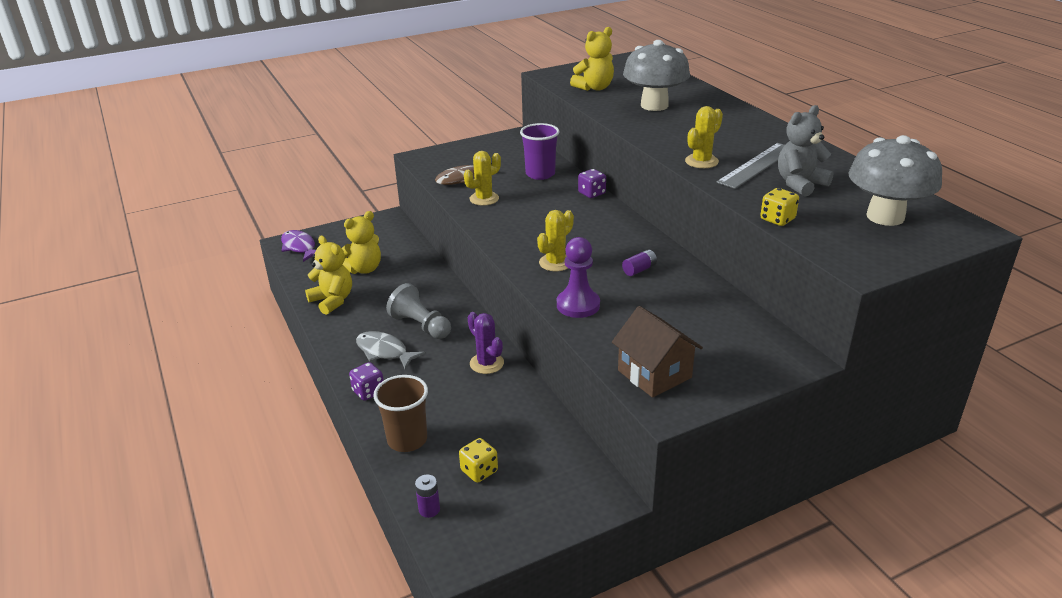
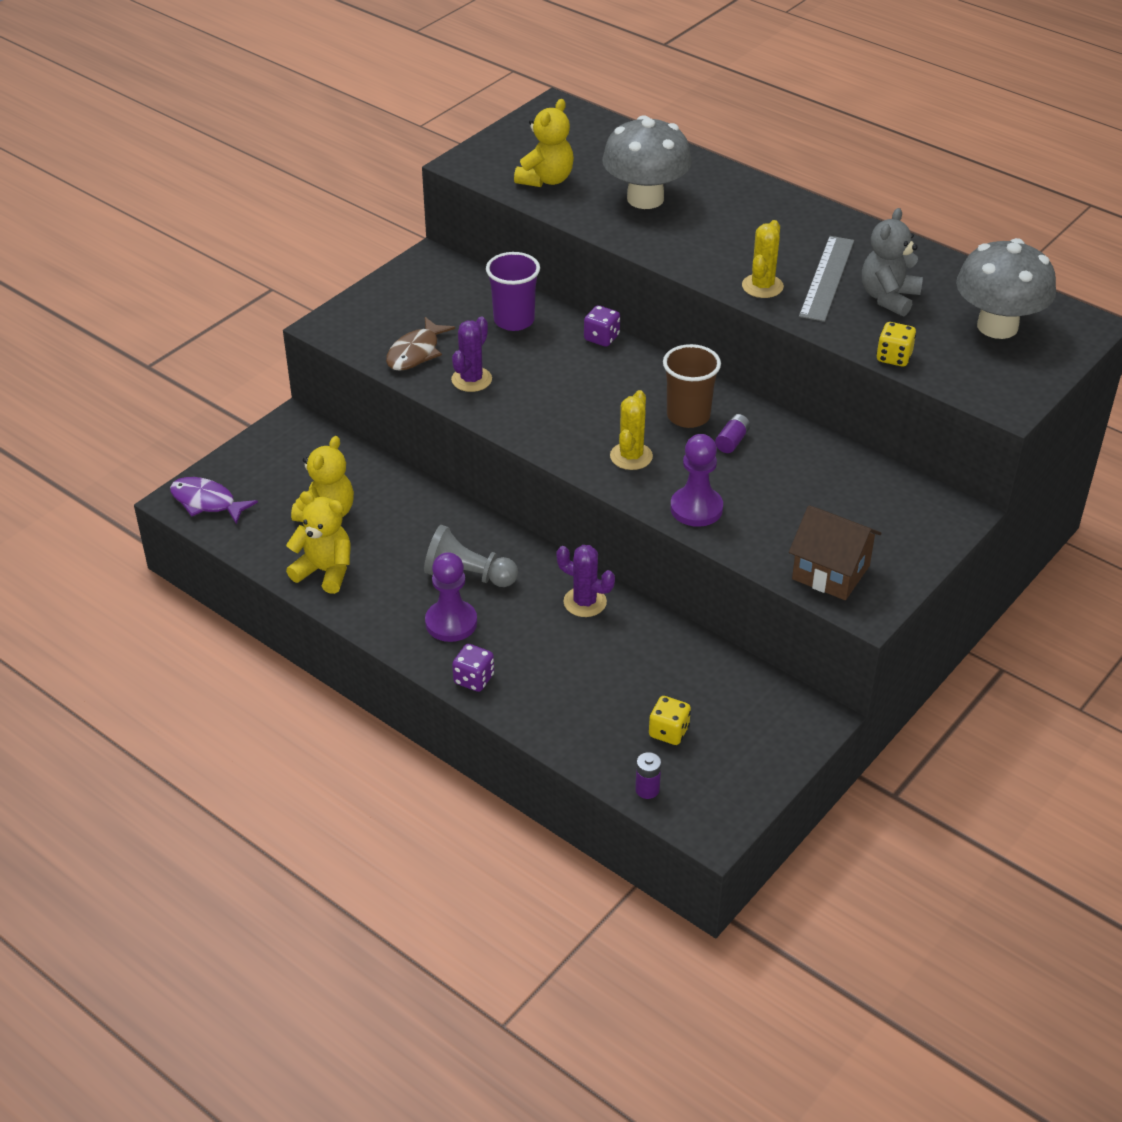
camera: 25 degrees left, 10 degrees up
grey fish [356,331,425,369] -> purple pawn [425,552,477,642]
brown cup [373,375,428,452] -> brown cup moved to [663,344,721,428]
yellow cactus [464,151,501,206] -> purple cactus [451,317,492,392]

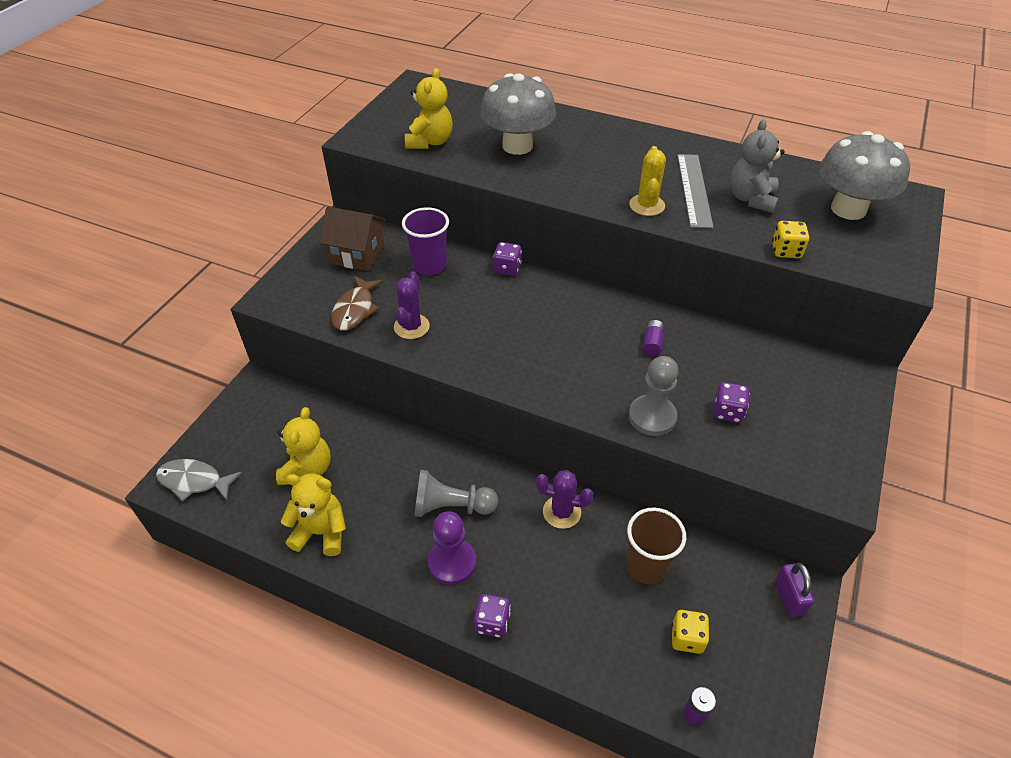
camera: 15 degrees left, 5 degrees up
purple fish [170,477,258,525] -> grey fish [156,459,242,502]
yellow cactus [610,390,653,470] -> none
brown cup [663,344,721,428] -> brown cup moved to [626,507,686,584]
purple pawn [670,434,723,527] -> grey pawn [629,356,679,436]
brown house [789,505,882,600] -> brown house moved to [319,207,386,271]
none -> purple dice [714,382,749,423]
none -> purple padlock [775,563,814,617]

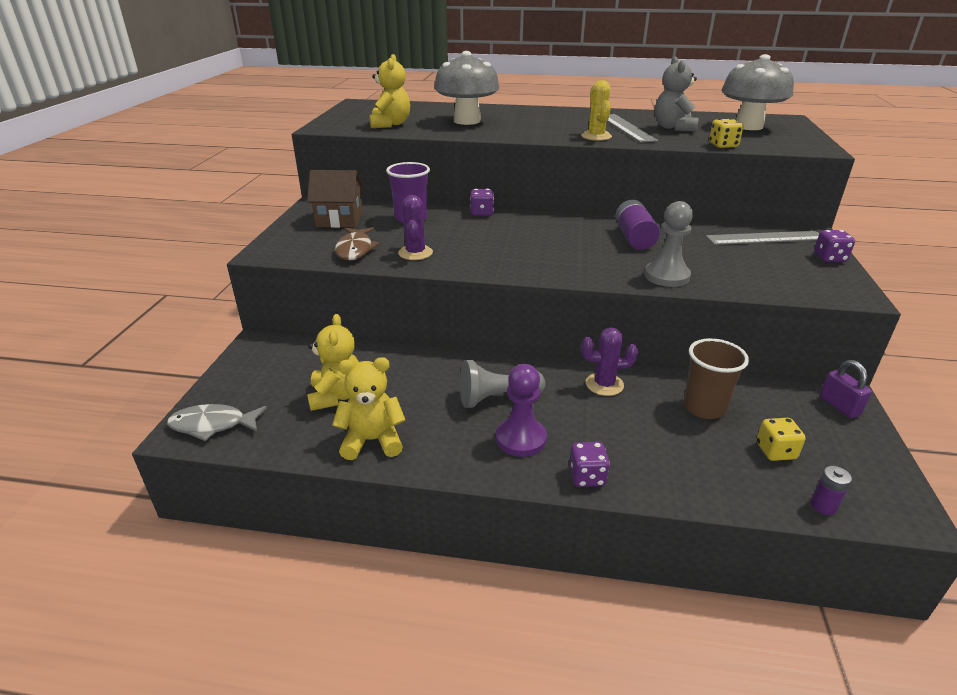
camera: 15 degrees left, 15 degrees down
purple battery [642,320,665,356] -> purple battery [615,200,660,250], size x1.84
purple dice [714,382,749,423] -> purple dice moved to [814,230,855,262]
none -> grey ruler [706,231,819,245]

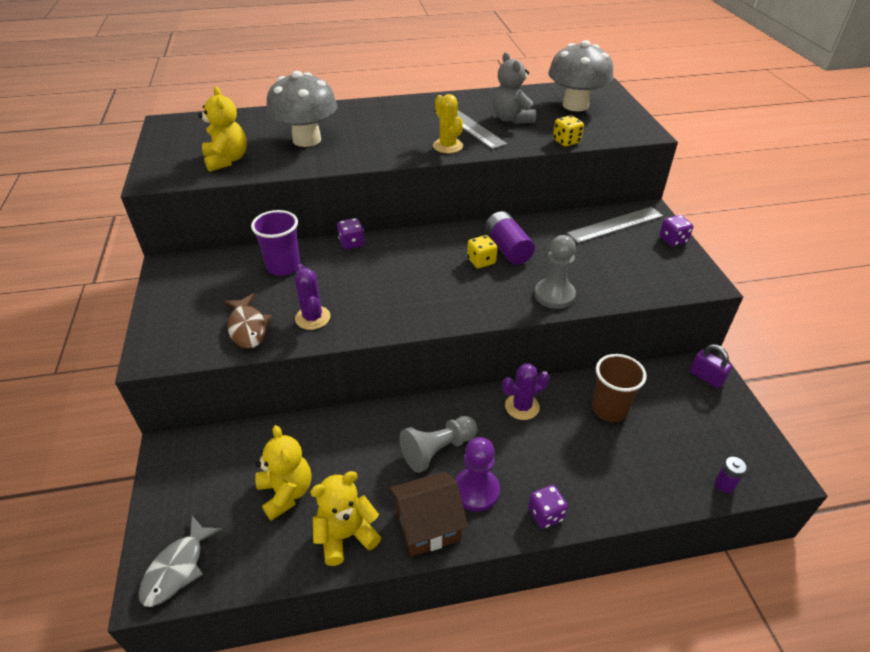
camera: 20 degrees left, 10 degrees up
grey fish [167,404,267,441] -> grey fish turned 45 degrees counterclockwise [138,516,223,607]
brown house [307,170,364,228] -> brown house moved to [389,471,468,556]
yellow dice [756,418,806,461] -> yellow dice moved to [467,235,497,268]

